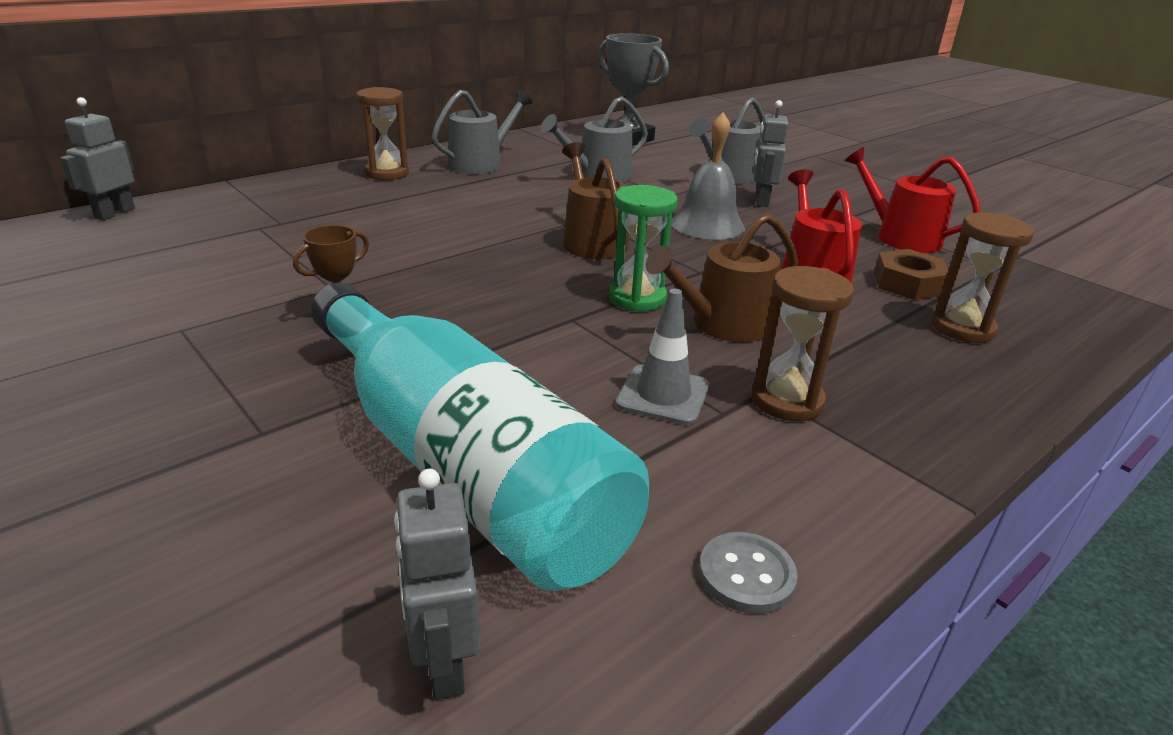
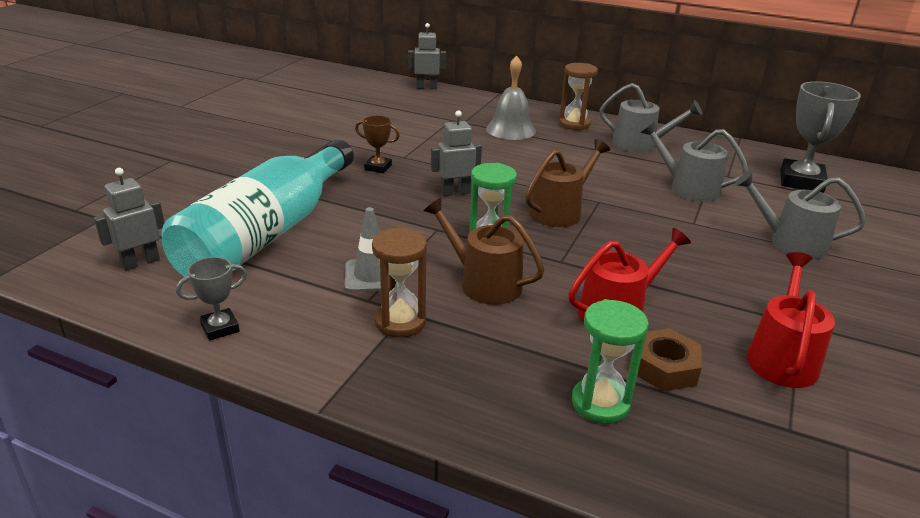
camera: 65 degrees right, 0 degrees up
grey bell [671,112,745,240] -> grey bell moved to [486,56,536,140]
grey button [699,532,798,614] -> grey trophy [176,257,247,341]
grey robot [753,100,789,207] -> grey robot moved to [431,110,482,196]
brown hourglass [931,212,1034,343] -> green hourglass [572,299,649,424]

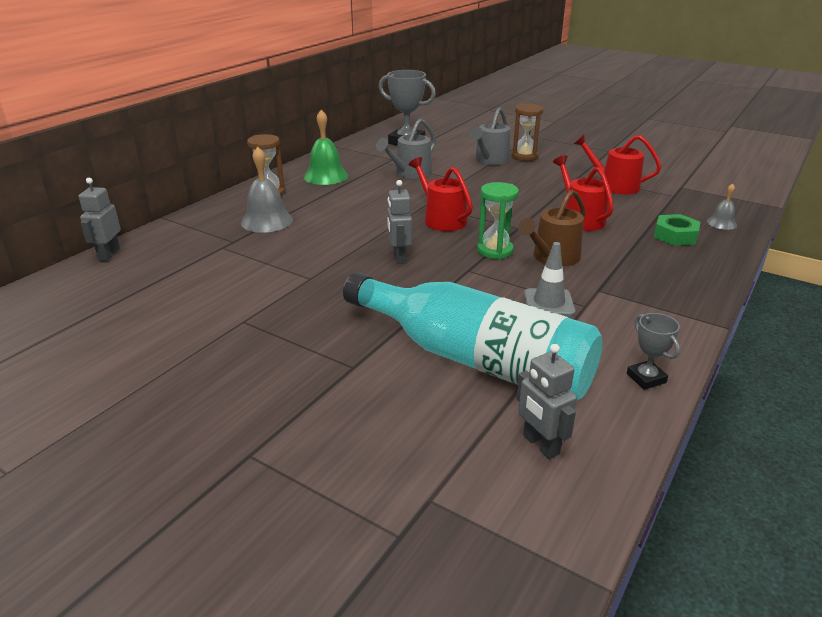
camera: 80 degrees left, 0 degrees up
brown trophy [355,115,400,173] -> none
brown hourglass [372,228,427,337] -> brown hourglass moved to [512,104,543,161]
brown watering can [525,139,610,227] -> red watering can [409,157,473,231]
green hourglass [572,299,649,424] -> green nut [654,214,700,246]
grey watering can [599,83,702,152] -> green bell [304,110,348,185]
brown nut [637,328,702,391] -> none
none -> grey bell [707,183,737,230]

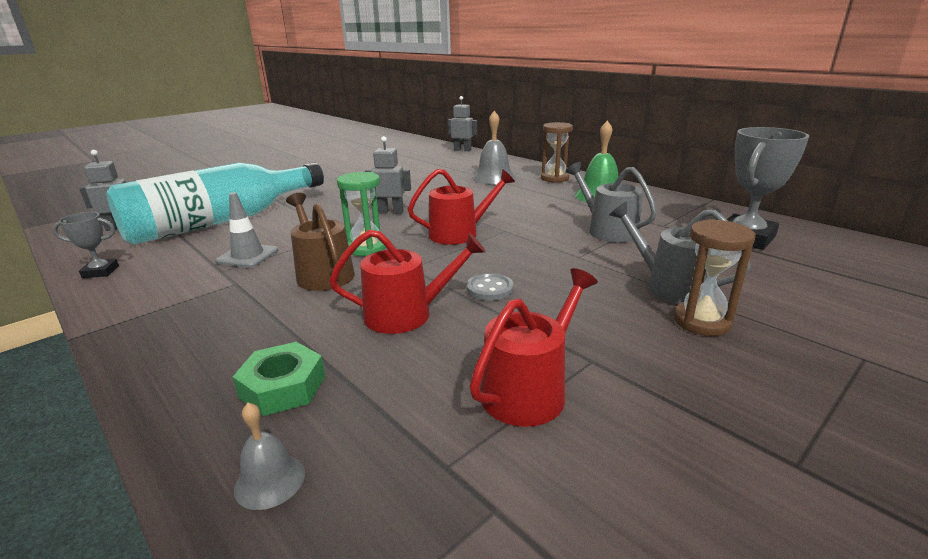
camera: 105 degrees right, 5 degrees down
none -> grey button [467,273,513,301]

